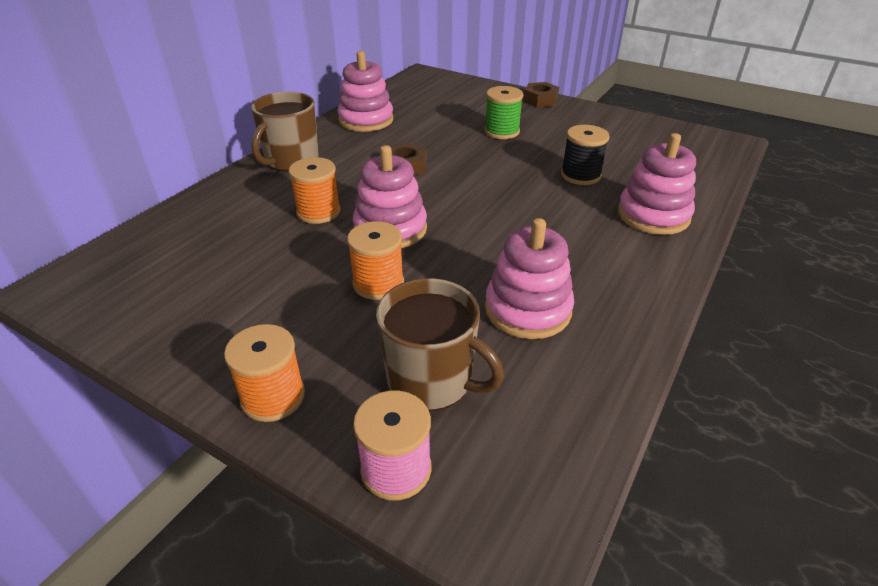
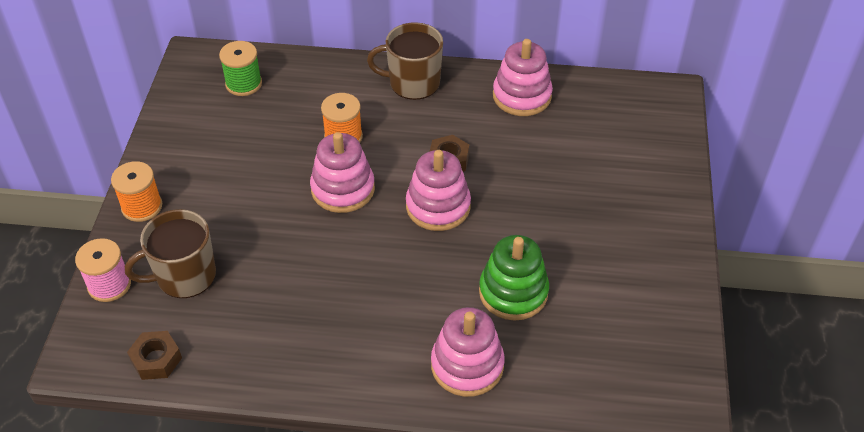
camera: 65 degrees right, 10 degrees up
orange spool [347,221,404,300] -> none
brown mug [376,278,504,411] -> brown mug turned 60 degrees clockwise [125,209,216,298]
green spool [484,86,523,139] -> green spool moved to [219,41,262,96]
pink stacking toy [485,218,574,339] -> pink stacking toy moved to [406,150,471,231]
brown nut [523,82,559,108] -> brown nut moved to [127,331,182,380]
black spool [561,125,610,185] -> green stacking toy [479,235,549,321]

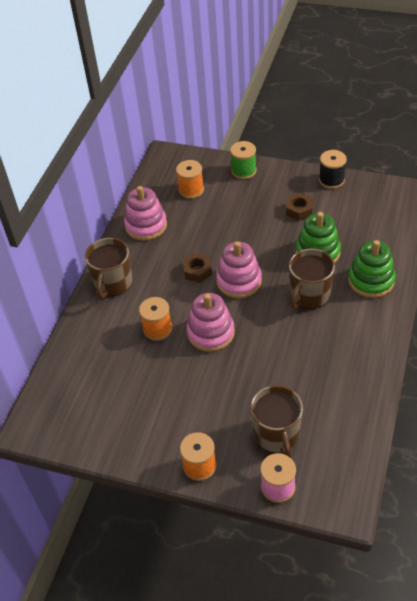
camera: 75 degrees left, 0 degrees up
brown nut [127,331,182,380] -> brown nut moved to [286,193,313,221]
green spool [219,41,262,96] -> green spool moved to [230,141,256,179]
pink stacking toy [431,307,505,397] -> green stacking toy [348,240,396,298]
none -> orange spool [176,160,204,199]
none -> brown mug [289,249,335,309]
none -> black spool [319,150,347,189]

